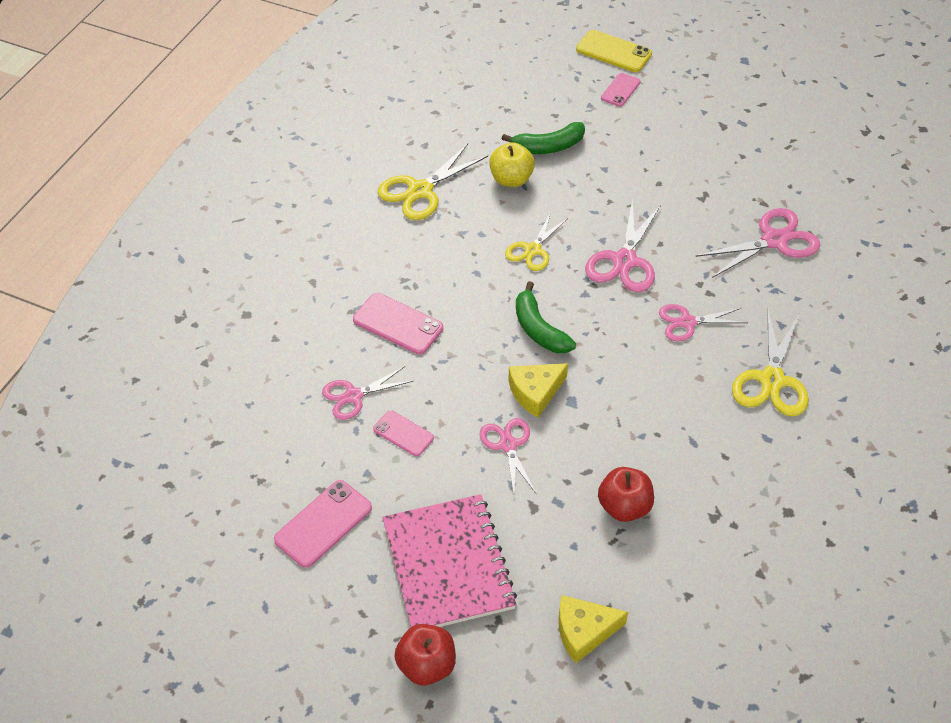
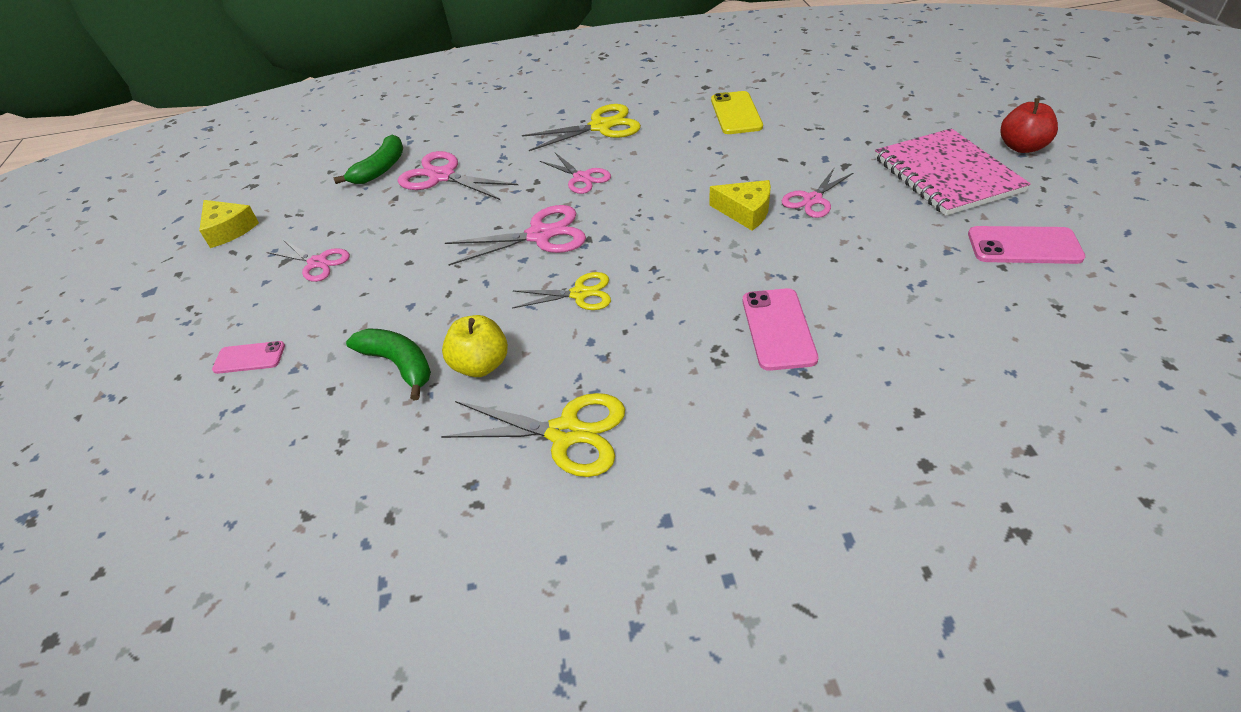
camera: 120 degrees left, 5 degrees down
pink scissors [322,366,413,420] -> pink scissors moved to [267,240,350,282]
pink phone [373,410,434,456] -> none
pink notebook [383,494,517,627] -> pink notebook turned 60 degrees counterclockwise [875,128,1031,216]
green banana [516,281,576,353] -> green banana moved to [333,135,403,184]
yellow cheese [558,595,628,663] -> yellow cheese moved to [199,200,259,248]
yellow phone [576,30,652,72] -> yellow phone moved to [711,91,763,134]
red apple [598,467,654,522] -> none

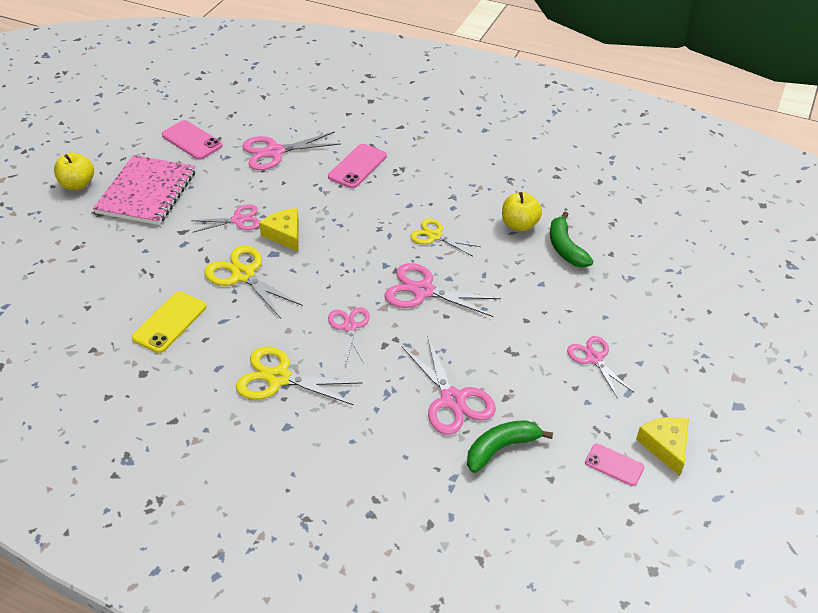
camera: 150 degrees left, 0 degrees up
pink phone [212,341,285,374] -> pink phone moved to [585,444,644,486]
yellow scissors [441,393,625,477] -> yellow scissors moved to [204,246,303,318]
red apple [1000,98,1058,153] -> yellow apple [54,152,94,190]
none -> pink scissors [242,131,341,170]

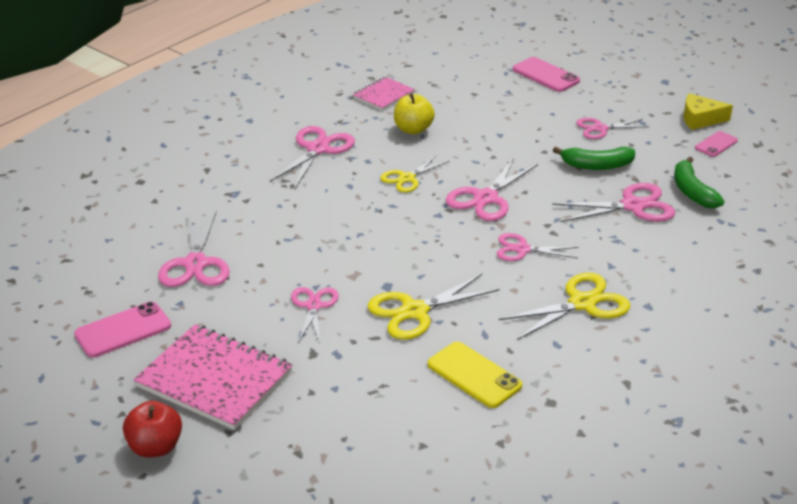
camera: 75 degrees left, 10 degrees down
yellow apple [54,152,94,190] -> red apple [123,401,182,458]
yellow scissors [236,347,363,405] -> yellow scissors turned 150 degrees counterclockwise [499,273,631,340]
yellow cheese [259,208,299,251] -> none
pink phone [328,144,387,188] -> pink phone moved to [513,57,580,92]
green banana [550,212,593,267] -> green banana moved to [553,146,635,170]
none -> pink scissors [270,126,355,189]
none -> pink notebook [353,77,415,111]

